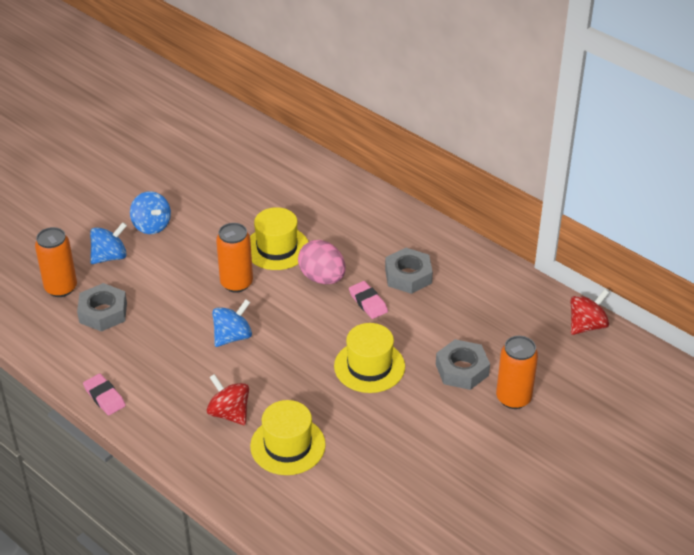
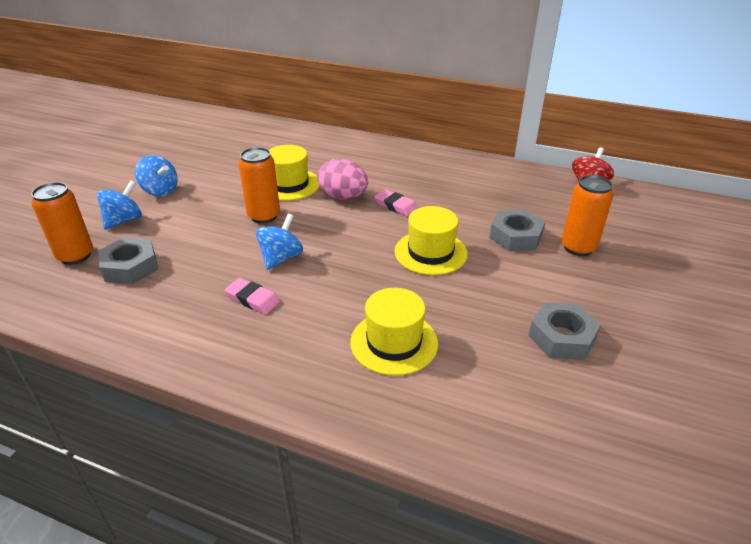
camera: 20 degrees left, 5 degrees down
pink eraser [83,374,126,415] -> pink eraser moved to [225,278,280,314]
red spinning top [207,374,249,425] -> none
grey nut [385,248,433,294] -> grey nut moved to [528,302,601,360]

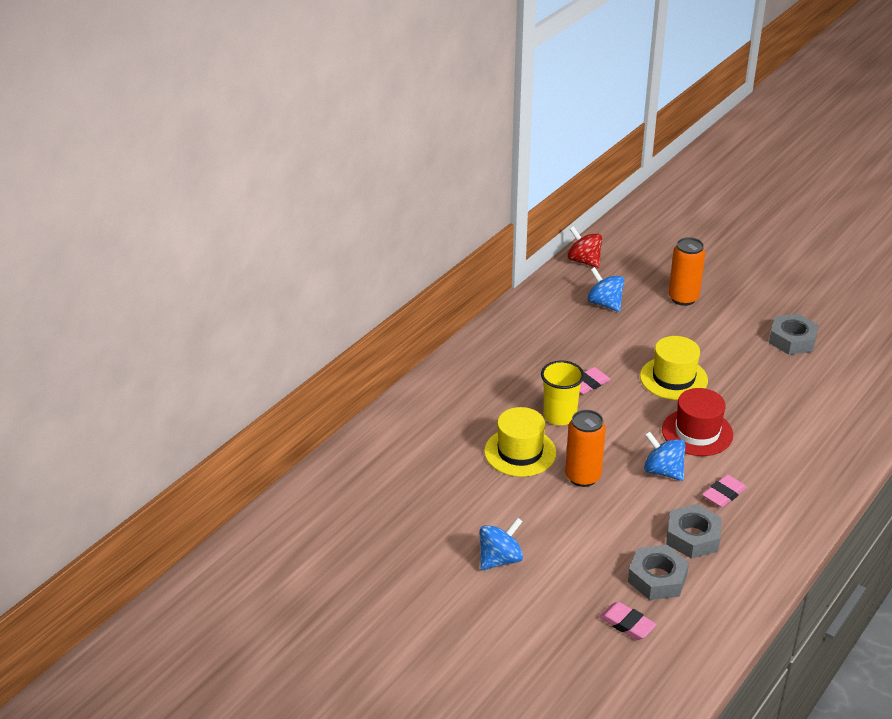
camera: 75 degrees left, 0 degrees up
orange can [31,182,93,265] -> pink eraser [599,602,657,640]
blue spinning top [97,180,142,230] -> blue spinning top moved to [587,267,624,312]
pink egg [318,159,368,200] -> yellow cup [541,361,584,425]
yellow hat [350,288,438,376] -> none
grey nut [489,210,545,251] -> grey nut moved to [666,504,722,559]
none -> red hat [662,388,733,456]

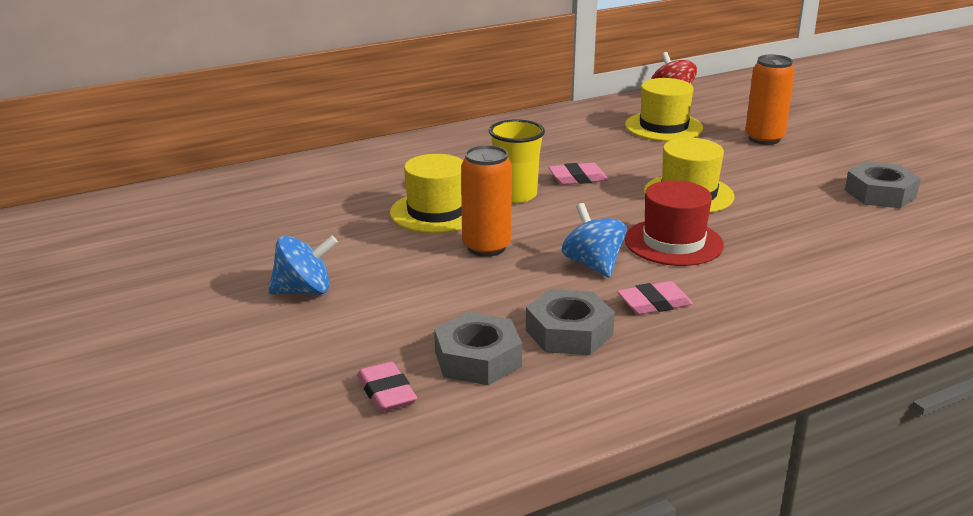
camera: 25 degrees right, 10 degrees down
blue spinning top [587,267,624,312] -> yellow hat [625,78,703,141]

